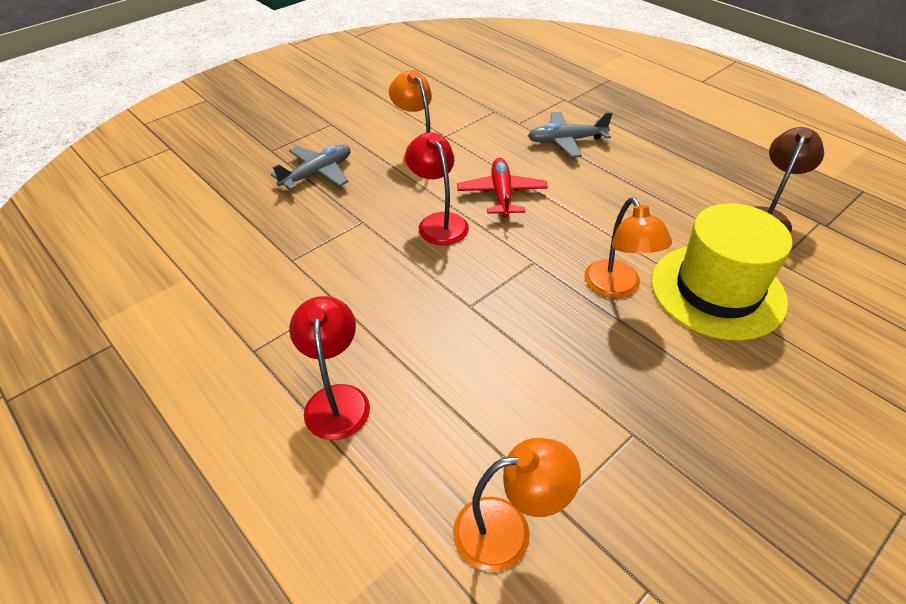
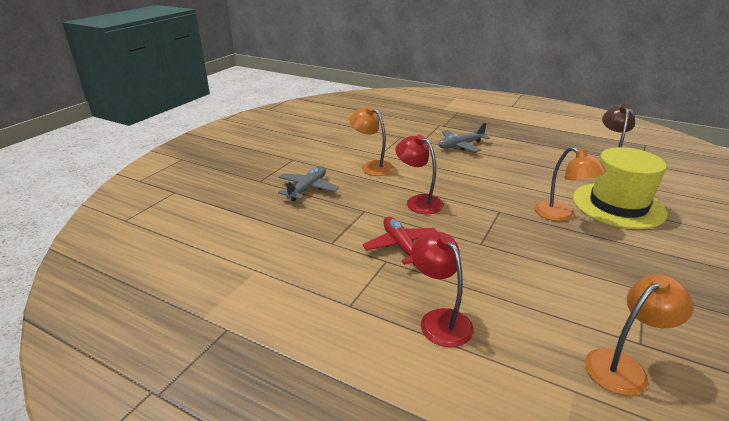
camera: 20 degrees left, 15 degrees down
red plane [457,158,548,217] -> red plane moved to [363,217,438,265]

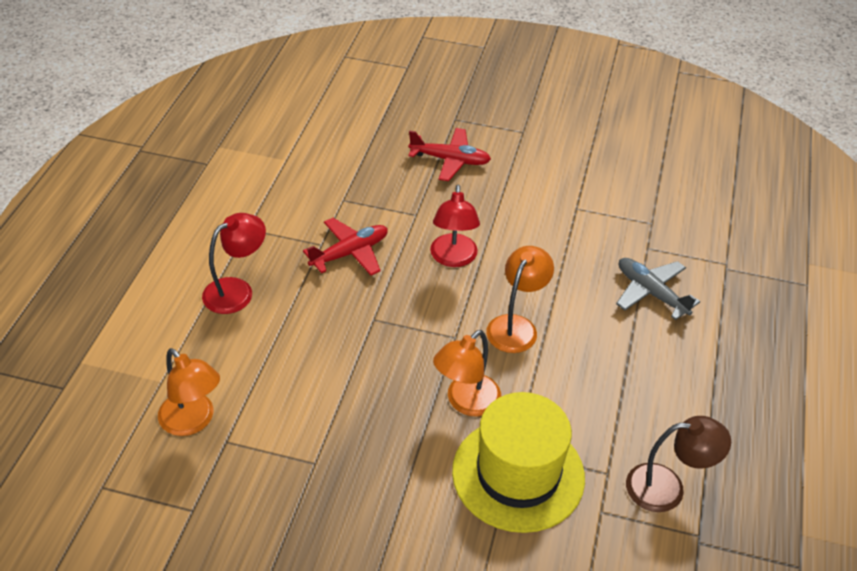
camera: 75 degrees right, 15 degrees up
grey plane [278,166,339,201] -> red plane [408,128,491,181]
orange lamp [349,106,394,176] -> orange lamp moved to [486,246,554,353]
red lamp [395,134,444,214] -> red lamp turned 150 degrees clockwise [430,185,480,267]

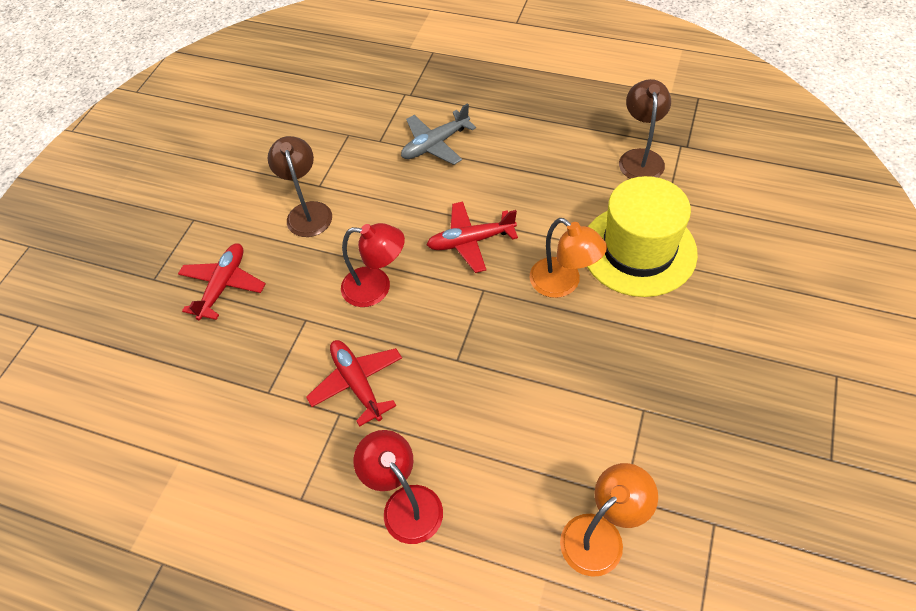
camera: 80 degrees left, 10 degrees up
orange lamp [486,246,554,353] -> red plane [427,201,518,273]
none -> brown lamp [268,136,332,237]

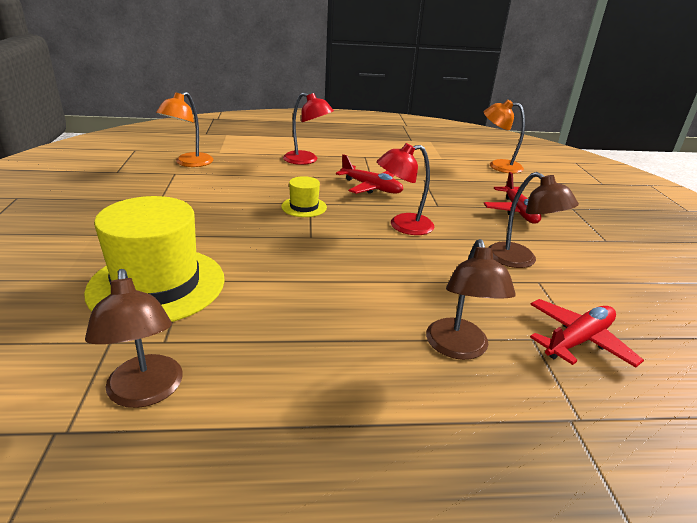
camera: 150 degrees right, 25 degrees down
grey plane [401,103,476,165] -> brown lamp [426,239,516,360]
red plane [427,201,518,273] -> red plane moved to [530,299,644,368]
orange lamp [529,218,607,298] -> orange lamp moved to [484,100,525,173]
none -> yellow hat [281,176,327,217]

